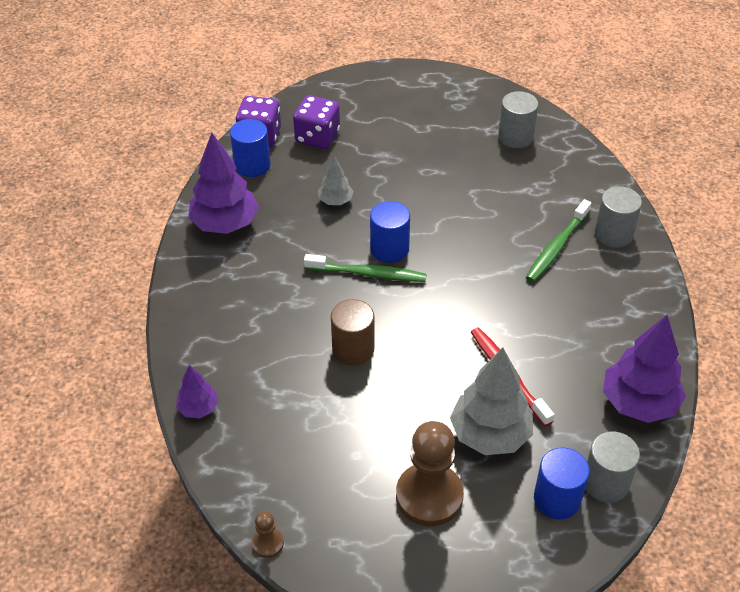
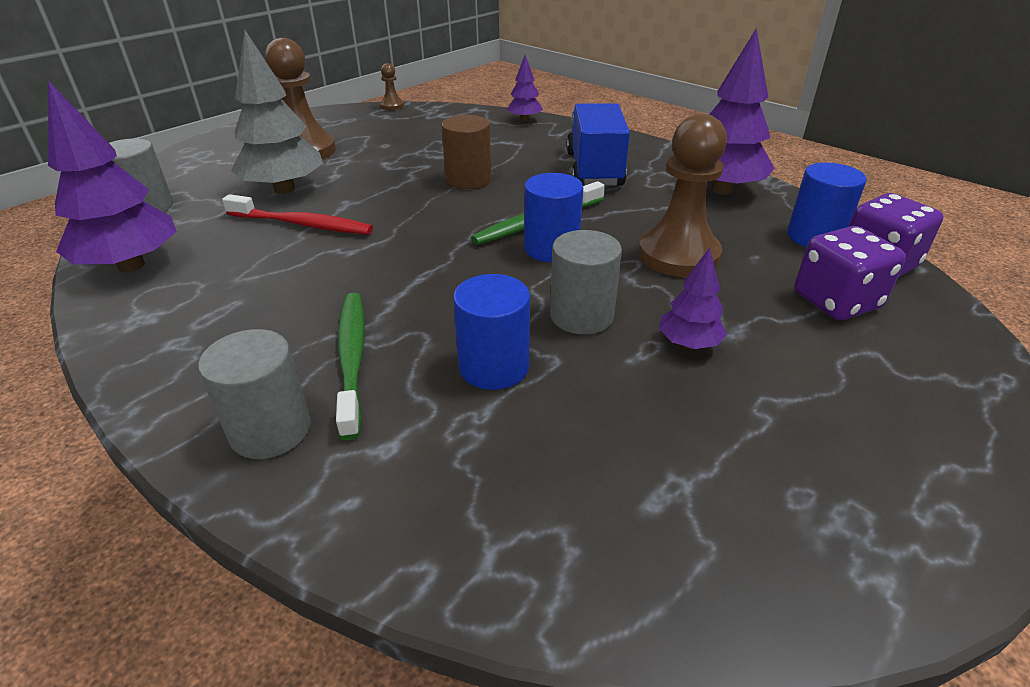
camera: 135 degrees right, 10 degrees down
grey tree [318,156,354,205] -> brown pawn [638,113,727,277]
grey cylinder [498,91,538,148] -> grey cylinder moved to [550,230,622,335]
blue cylinder [534,447,590,519] -> blue cylinder moved to [453,274,530,390]
none -> blue truck [567,103,630,186]
none -> purple tree [659,248,727,349]

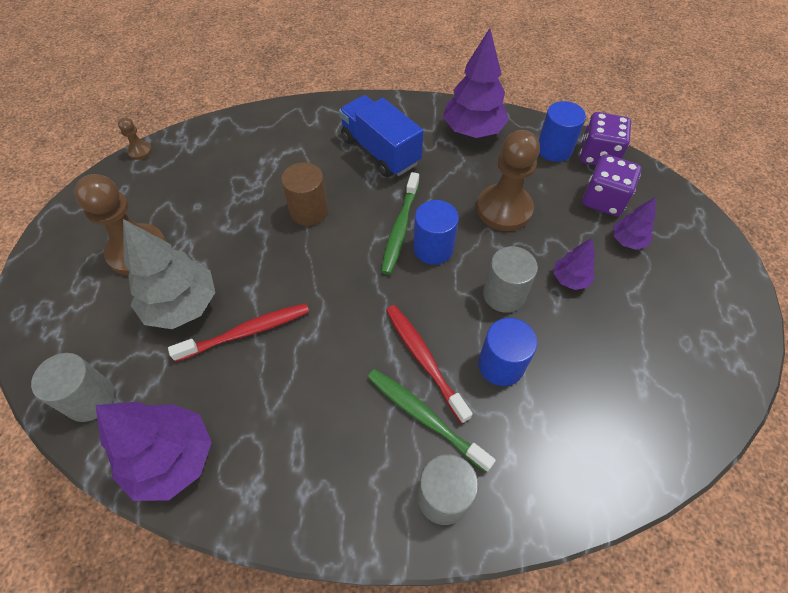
camera: 40 degrees left, 20 degrees up
purple tree [506,55,543,122] -> purple tree moved to [613,197,655,250]
none -> red toothbrush [386,305,473,424]

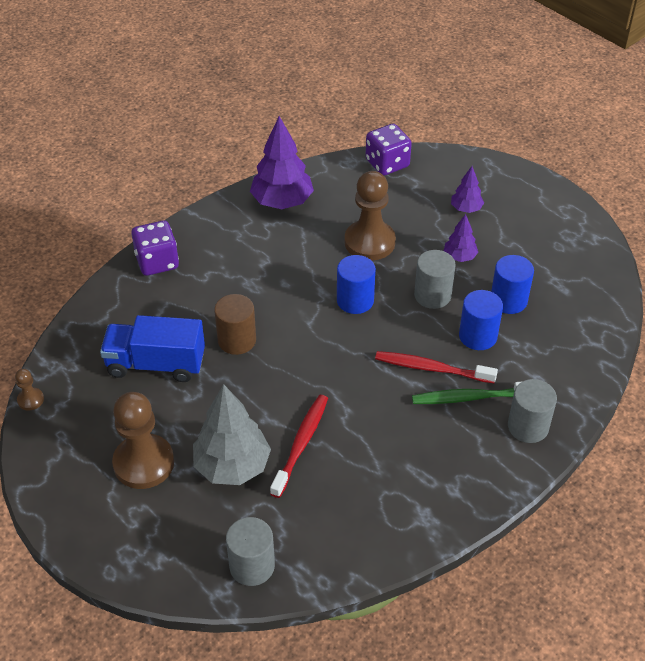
camera: 45 degrees left, 10 degrees down
purple tree [96,402,212,501] -> none
blue truck [339,95,423,177] -> blue truck moved to [100,315,205,382]
green toothbrush [381,172,419,275] -> none
blue cylinder [539,101,586,162] -> blue cylinder moved to [491,255,534,314]
purple dice [582,154,642,216] -> purple dice moved to [131,220,179,276]

